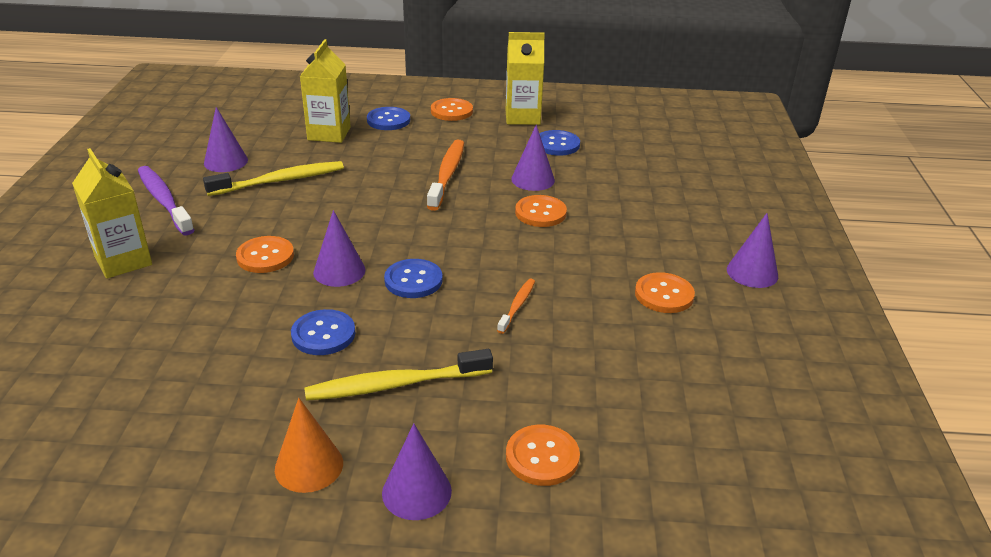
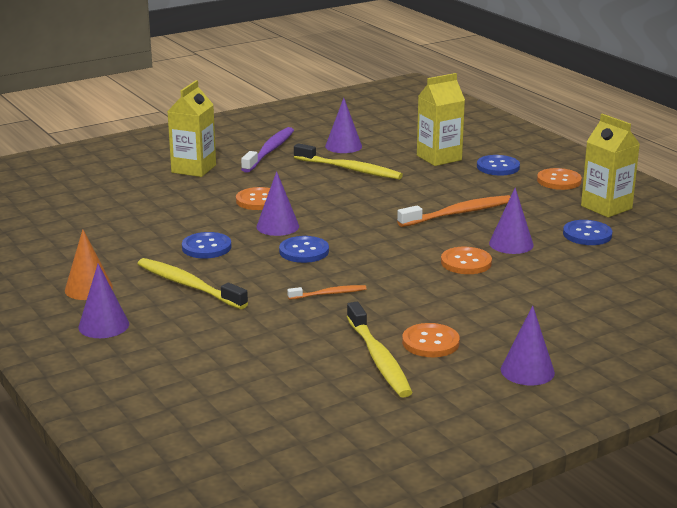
camera: 55 degrees right, 10 degrees down
orange button [506,425,580,486] -> none
none -> yellow toothbrush [347,302,413,398]

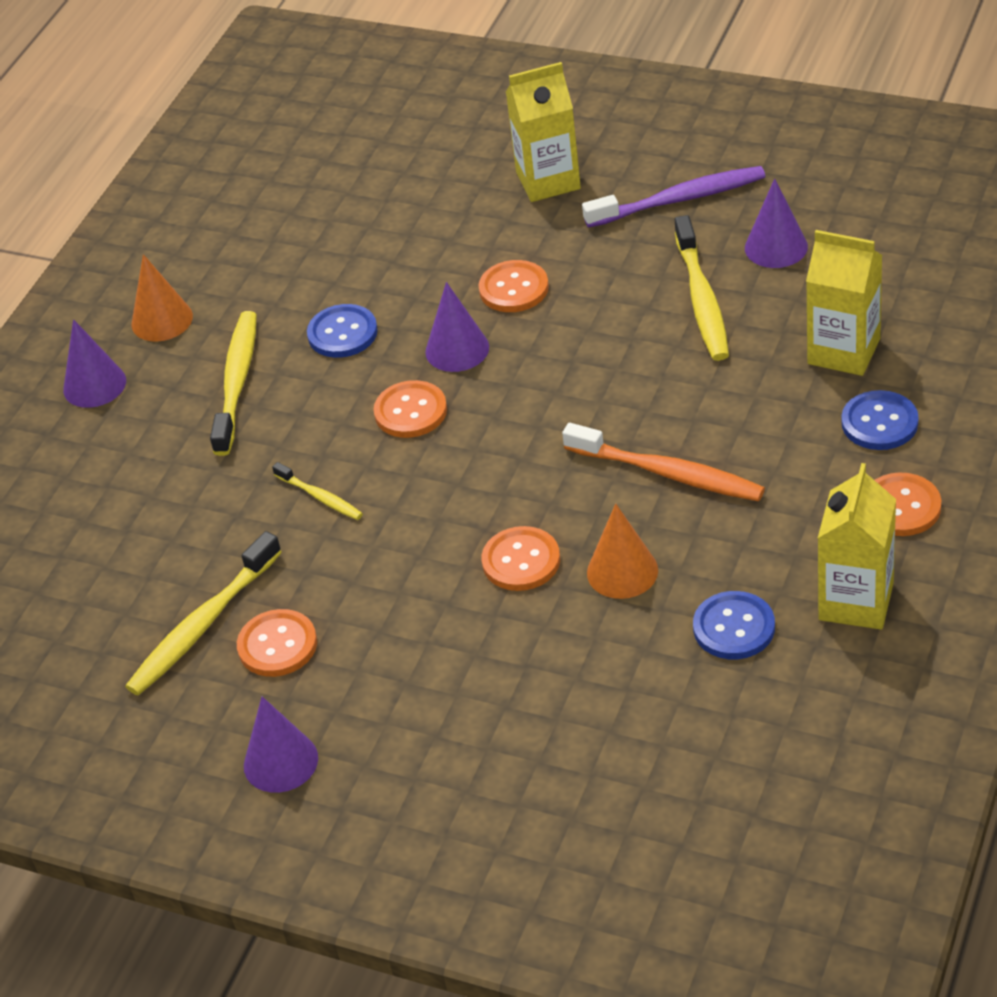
camera: 60 degrees right, 20 degrees up
blue button [279,236,329,263] -> orange button [374,380,447,438]
orange toothbrush [287,285,367,300] -> yellow toothbrush [272,462,363,520]
purple cone [489,188,534,254] -> orange cone [587,503,658,599]

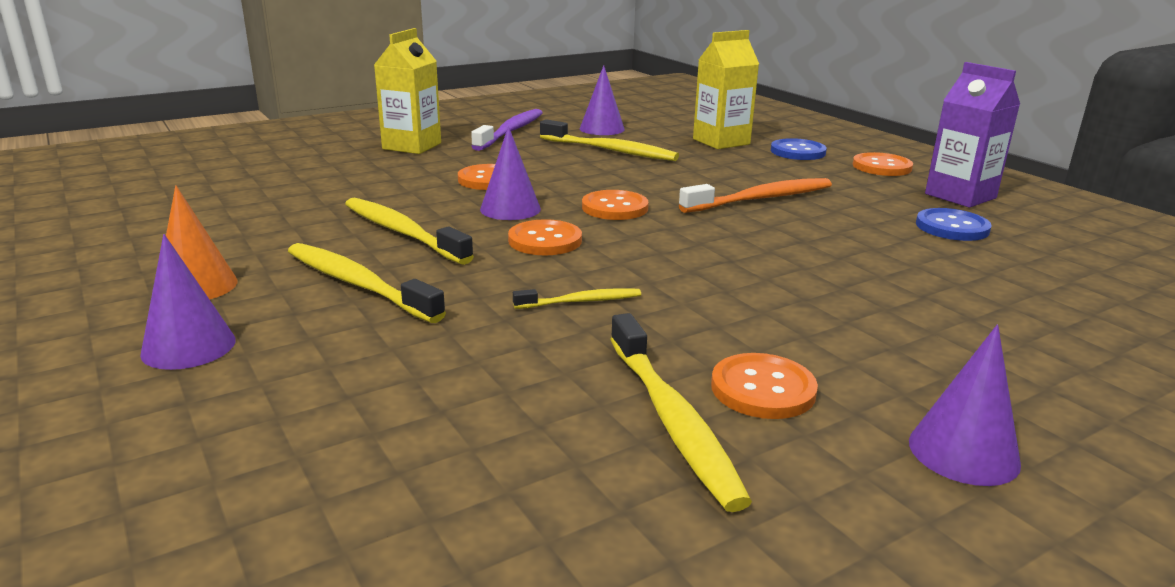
camera: 60 degrees left, 20 degrees down
blue button [307,304,378,358] -> yellow toothbrush [345,198,474,265]
orange button [482,526,560,591] -> orange button moved to [582,190,649,220]
orange cone [587,503,658,599] -> none
yellow carton [818,463,896,630] -> purple carton [925,62,1020,208]

